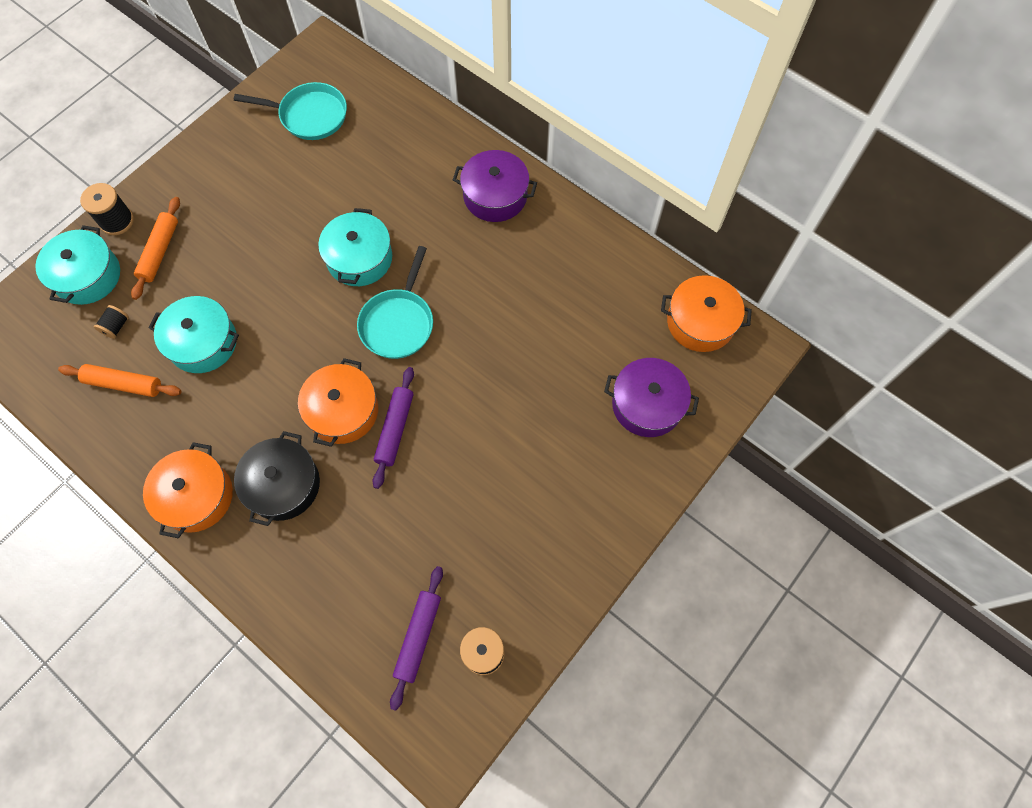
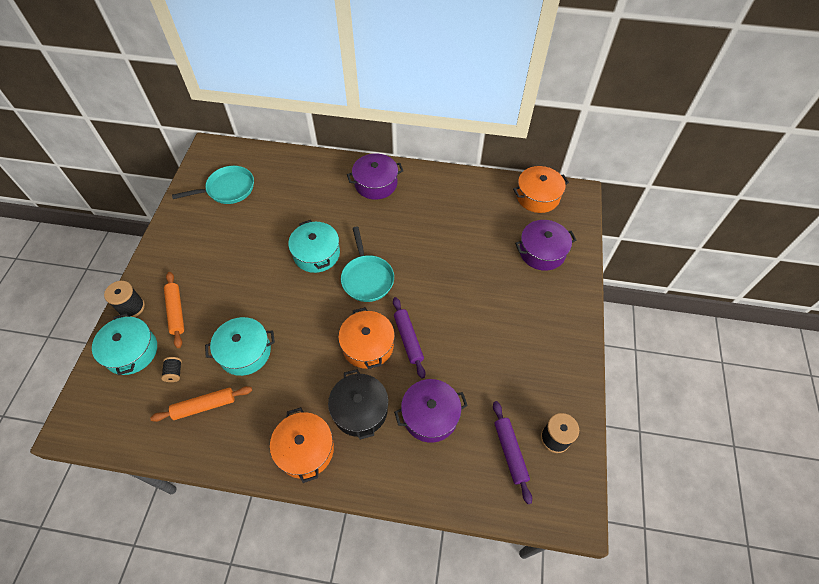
camera: 30 degrees left, 10 degrees down
none -> purple pot [394,379,468,443]

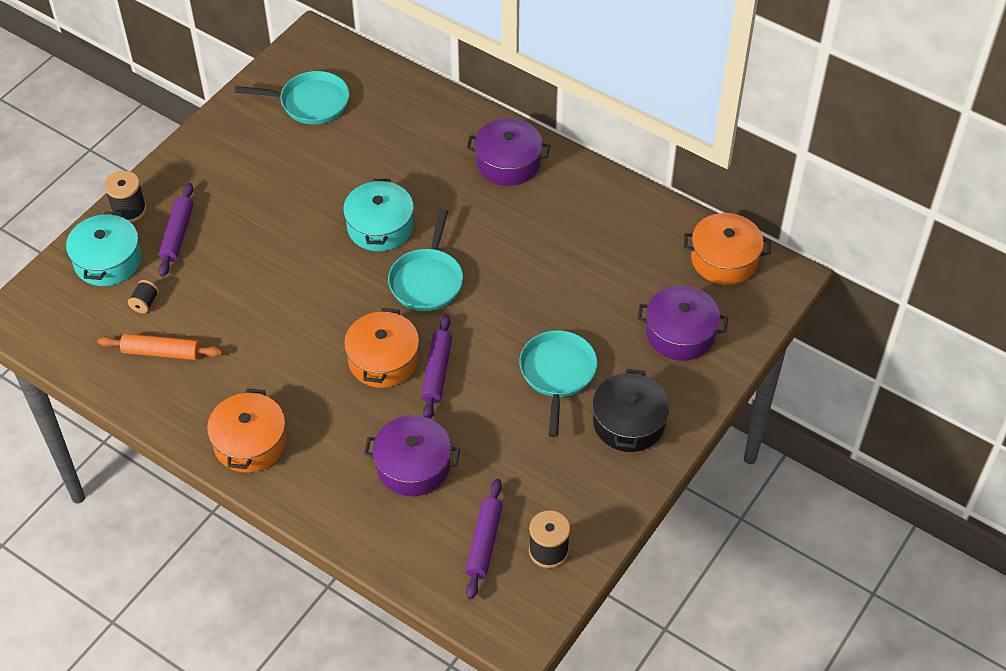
camera: 25 degrees right, 5 degrees down
orange rolling pin [164,272,184,348] -> purple rolling pin [158,183,193,277]
turquoise pot [205,317,275,376] -> none
black pot [328,369,388,440] -> black pot moved to [592,369,670,452]
none -> turquoise pan [519,330,597,437]

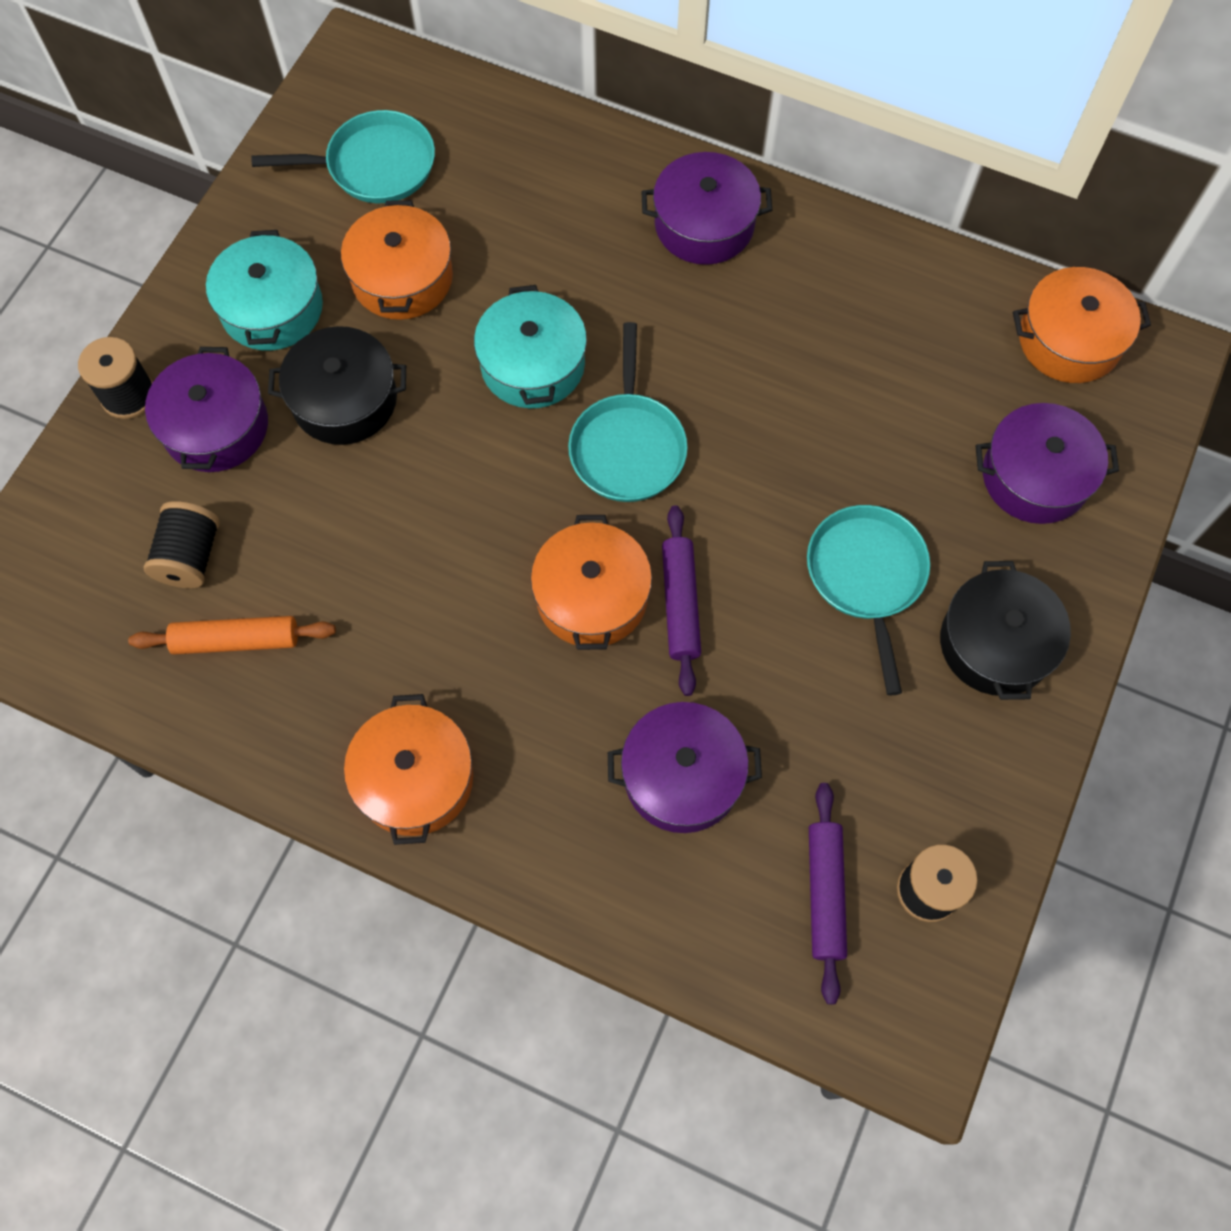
camera: 10 degrees left, 15 degrees up
turquoise pot [66,211,141,286] -> turquoise pot moved to [206,230,323,351]
black spool [128,280,159,313] -> black spool [144,501,220,588], size x1.64
purple rolling pin [158,183,193,277] -> purple pot [145,347,268,472]
none -> black pot [268,326,406,445]
none -> orange pot [341,200,453,320]

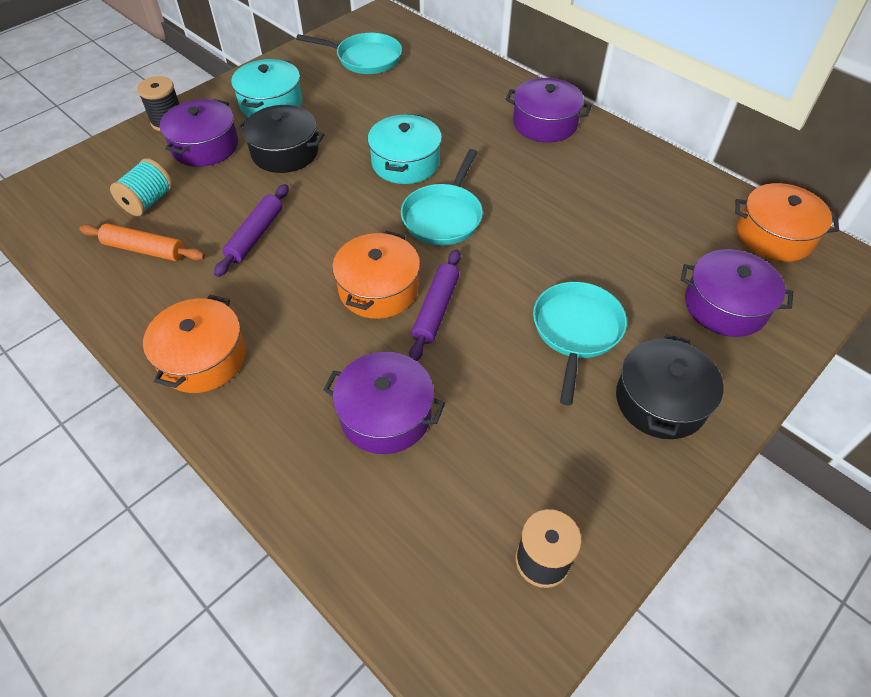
camera: 20 degrees right, 15 degrees down
black spool [144,501,220,588] -> turquoise spool [110,158,173,216]
orange pot [341,200,453,320] -> none
purple rolling pin [809,783,847,1004] -> purple rolling pin moved to [214,184,289,277]

